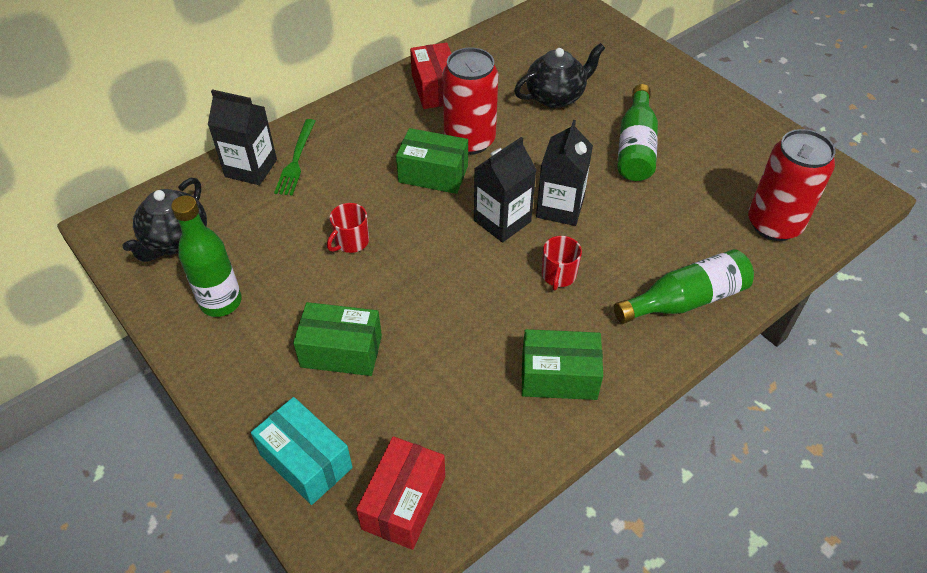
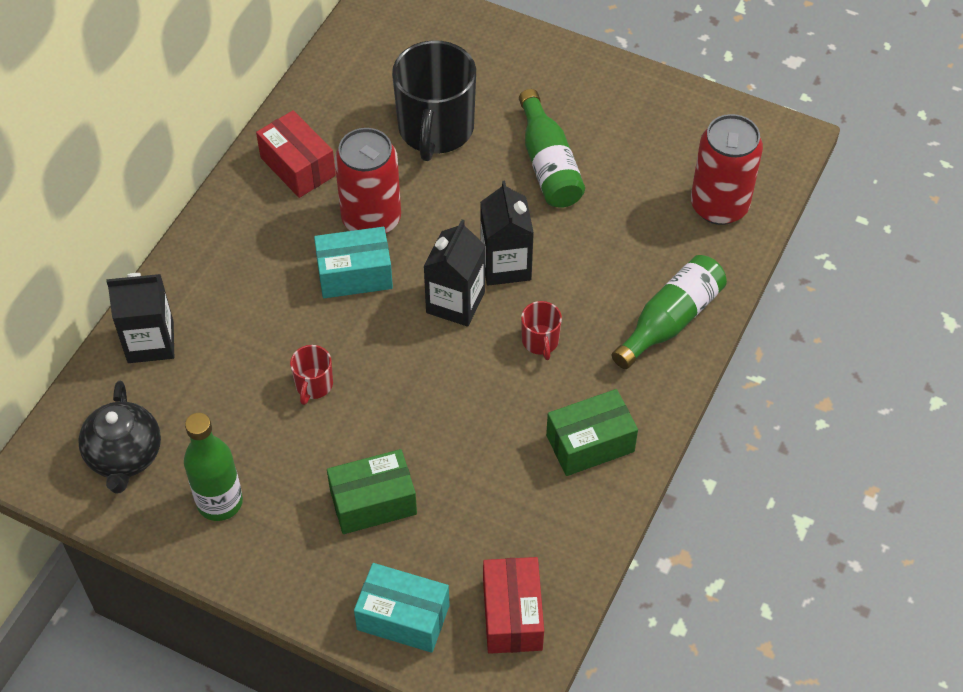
camera: 25 degrees left, 5 degrees up
green fork [274,119,315,196] -> none
green box [396,128,468,194] -> turquoise box [314,227,393,298]
black teapot [514,43,605,108] -> black mug [392,41,476,161]

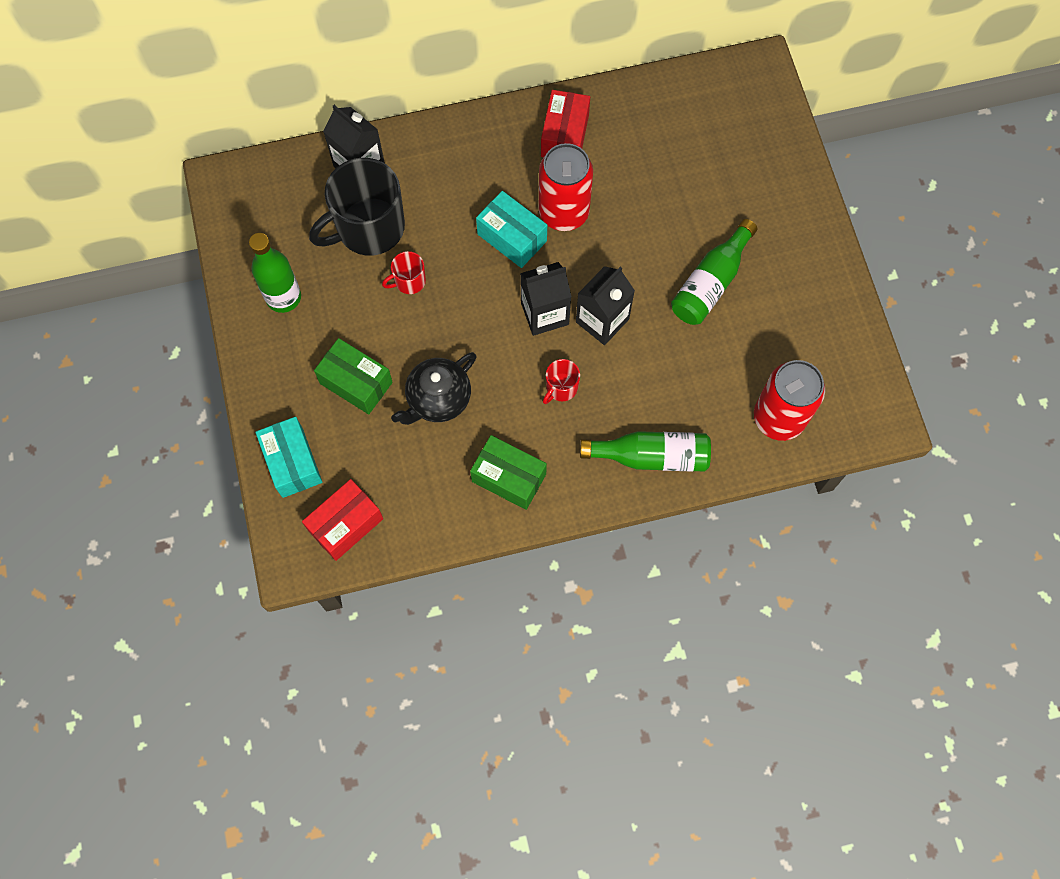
camera: 50 degrees right, 15 degrees up
black teapot [78,381,161,494] -> black teapot moved to [391,352,477,425]
black mug [392,41,476,161] -> black mug moved to [309,158,405,256]

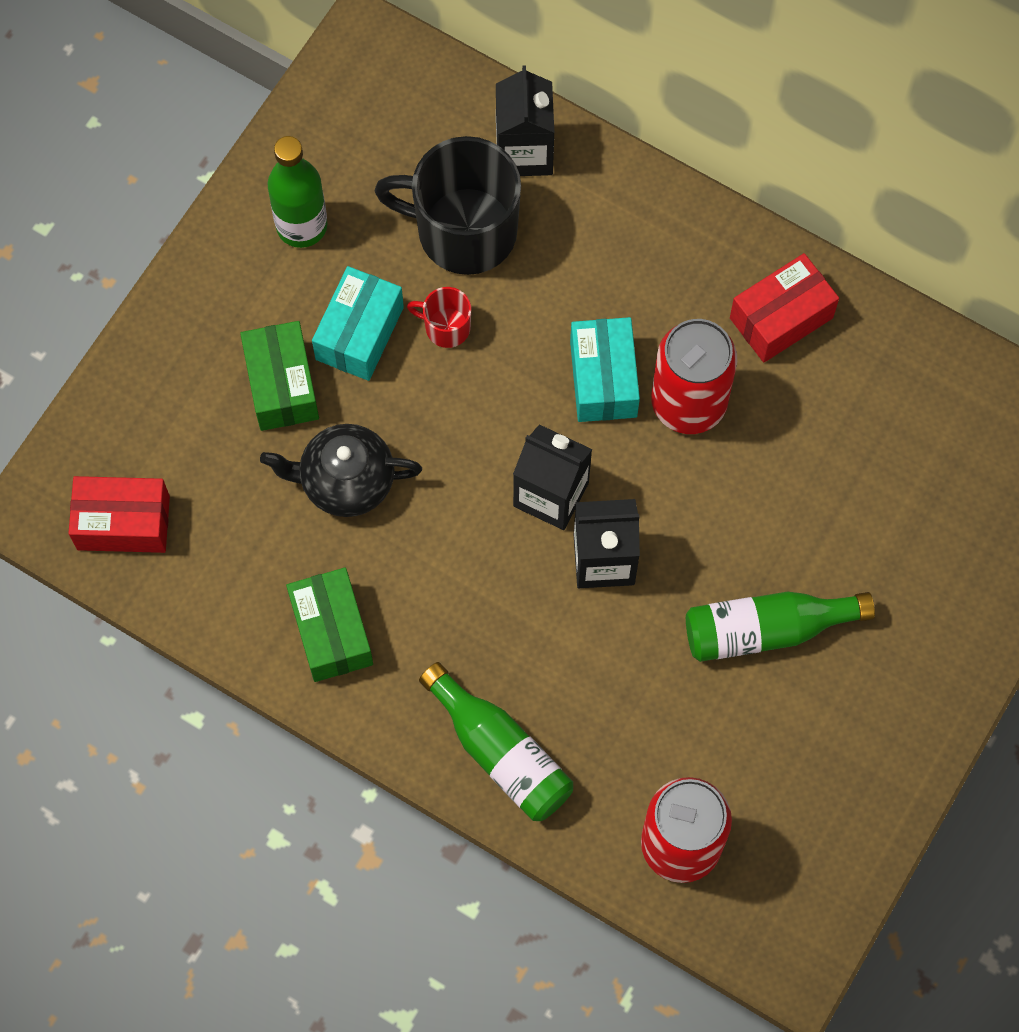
camera: 45 degrees right, 0 degrees up
turquoise box [255,417,322,498] -> turquoise box moved to [312,266,404,381]
red mug [543,359,580,404] -> none

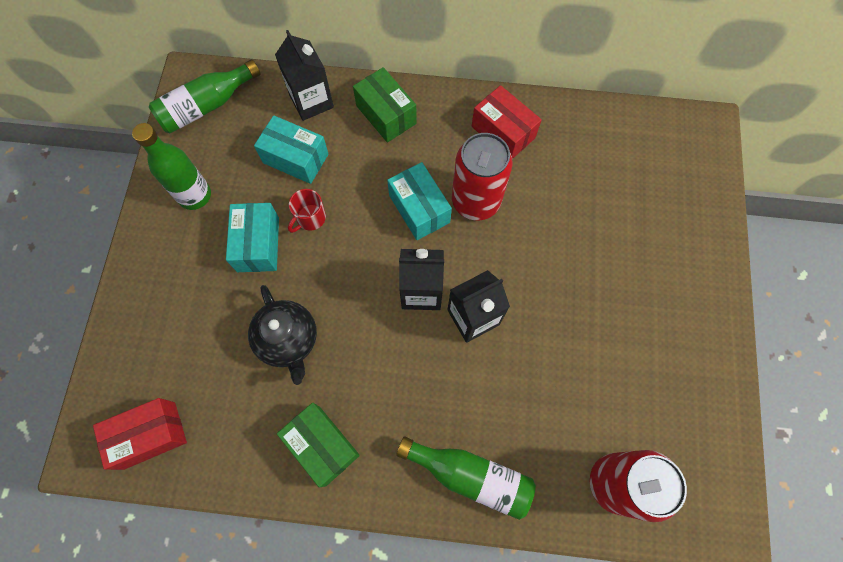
camera: 25 degrees left, 0 degrees up
green box [240,321,319,431] -> green box moved to [353,67,417,143]
black teapot [260,424,422,517] -> black teapot turned 90 degrees counterclockwise [248,285,317,385]
black mug [374,136,521,275] -> turquoise box [254,115,328,184]
red mug [407,287,471,348] -> red mug turned 45 degrees counterclockwise [288,189,326,233]
green bottle [686,592,875,662] -> green bottle moved to [149,59,261,133]
red box [730,253,839,363] -> red box turned 75 degrees counterclockwise [472,85,542,159]

